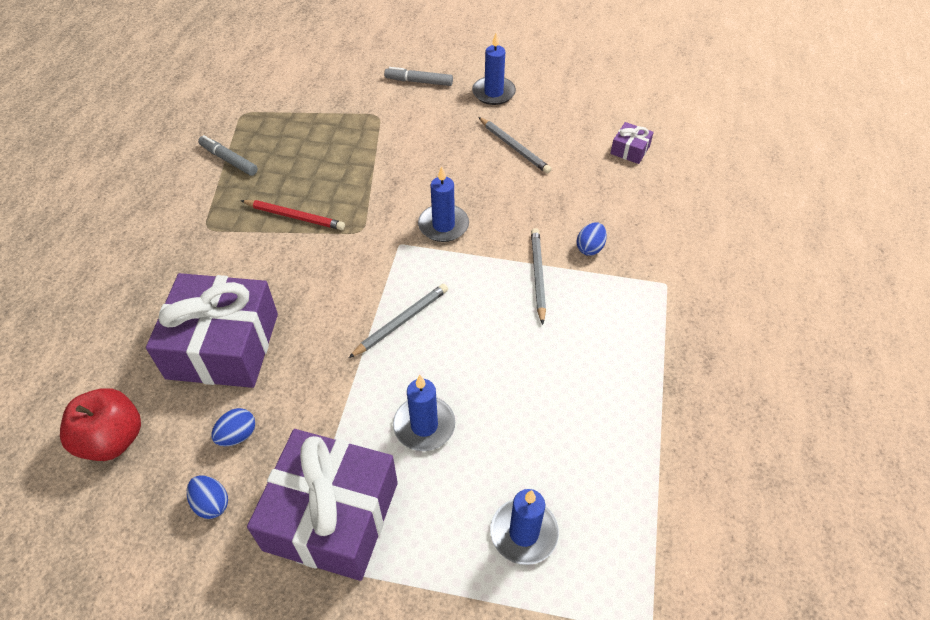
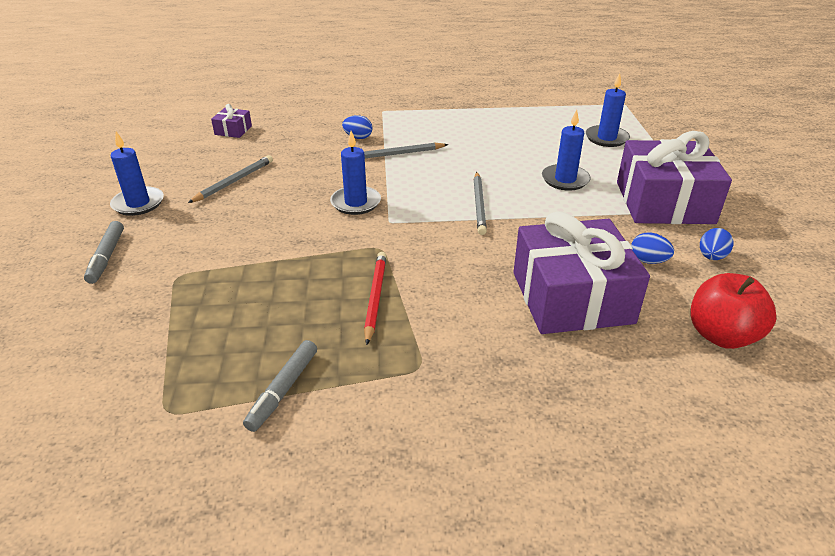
camera: 105 degrees left, 15 degrees down
grey pencil [349,284,448,358] -> grey pencil turned 120 degrees counterclockwise [474,172,487,235]

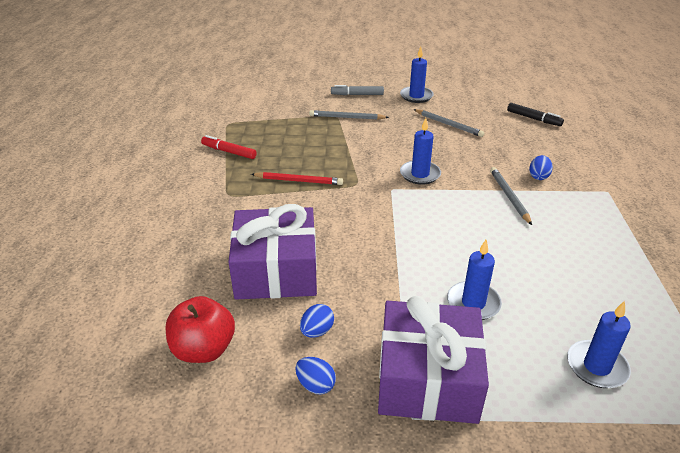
camera: 95 degrees right, 0 degrees up
purple gift [211,104,252,138] -> black marker [507,103,564,126]
grey marker [243,340,317,432] -> red marker [201,135,257,159]
grey pencil [474,172,487,235] -> grey pencil moved to [309,110,389,120]

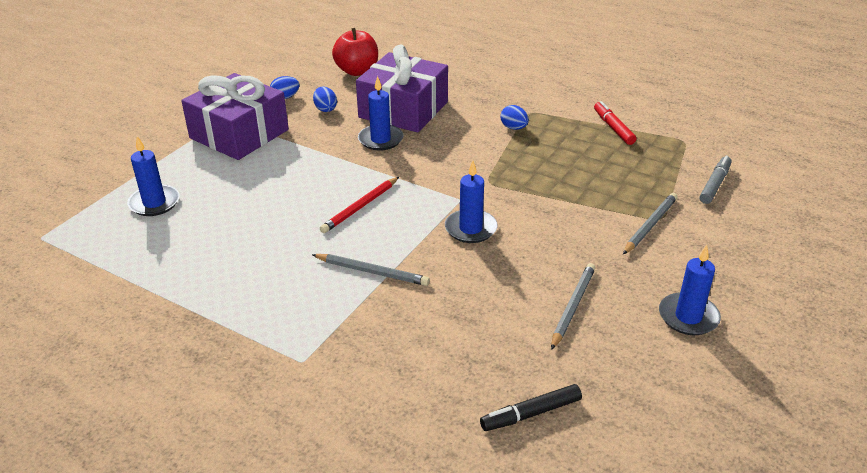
camera: 120 degrees right, 0 degrees up
red marker [201,135,257,159] -> red marker turned 75 degrees counterclockwise [594,101,636,145]
red pencil [251,172,343,185] -> red pencil moved to [320,177,399,233]
grey marker [331,85,384,95] -> grey marker moved to [699,156,732,204]
grey pencil [414,109,484,137] -> grey pencil turned 135 degrees clockwise [551,263,596,350]
blue candle [447,240,502,320] -> blue candle moved to [358,76,403,150]
blue egg [529,155,553,180] -> blue egg moved to [500,105,529,130]

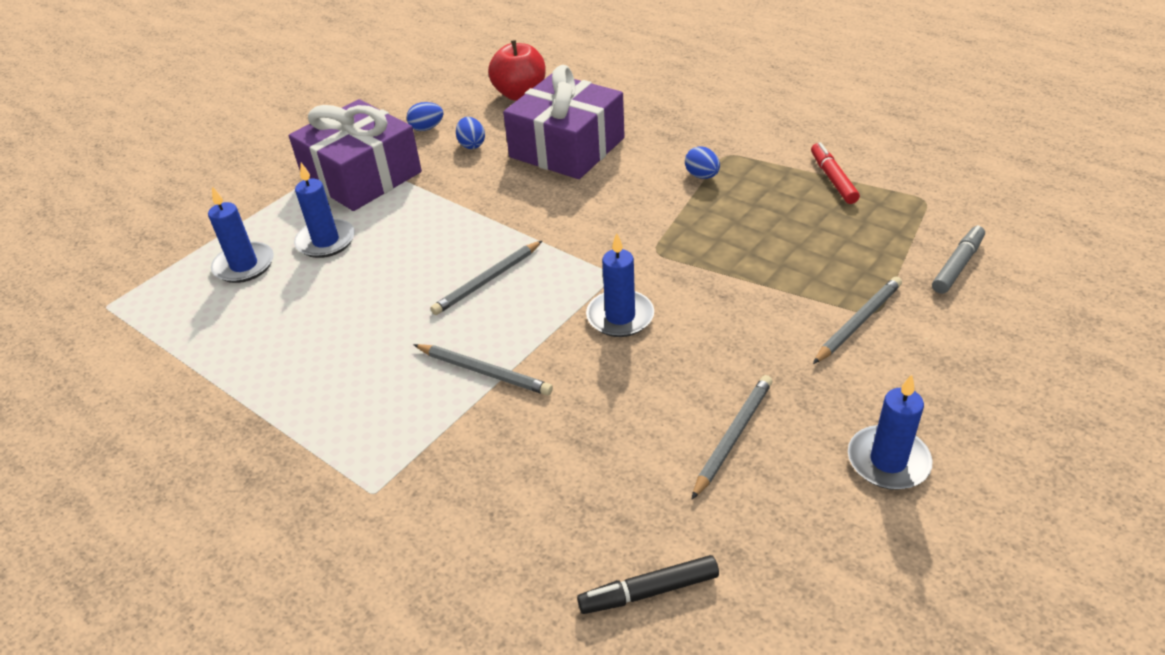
camera: 10 degrees right, 5 degrees up
red pencil [320,177,399,233] -> grey pencil [430,240,543,315]
blue candle [358,76,403,150] -> blue candle moved to [294,163,355,258]

